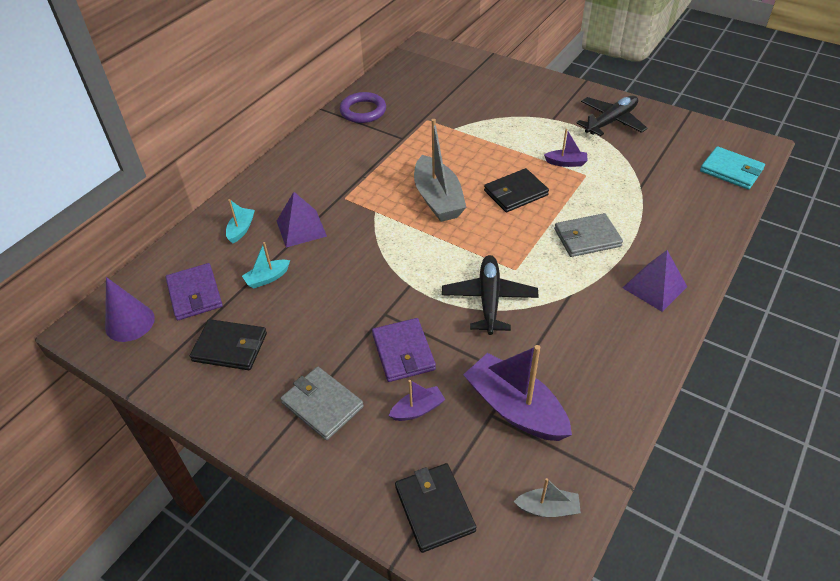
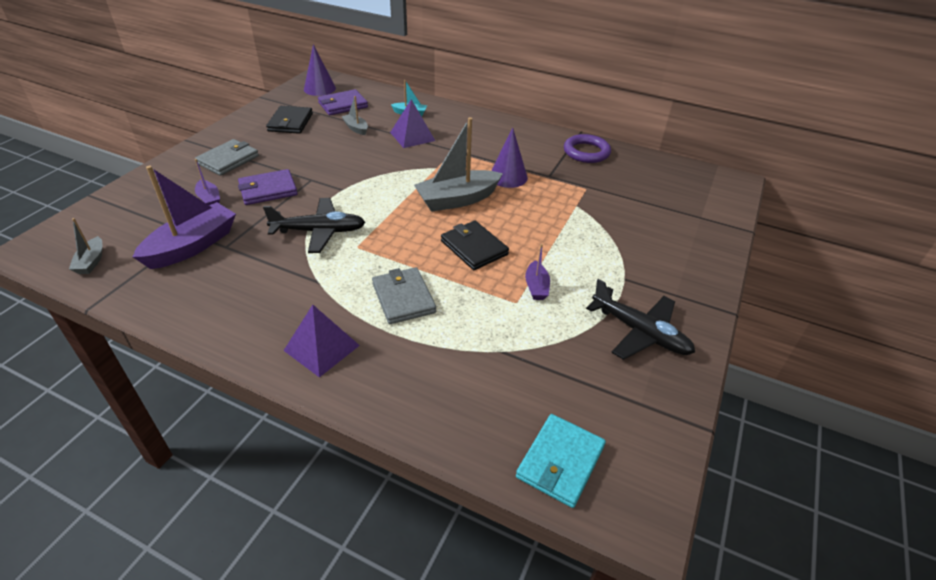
camera: 80 degrees right, 5 degrees down
turquoise boat [242,242,290,289] -> grey boat [341,96,368,135]
black wallet [395,463,477,553] -> none
none -> purple cone [491,127,528,188]

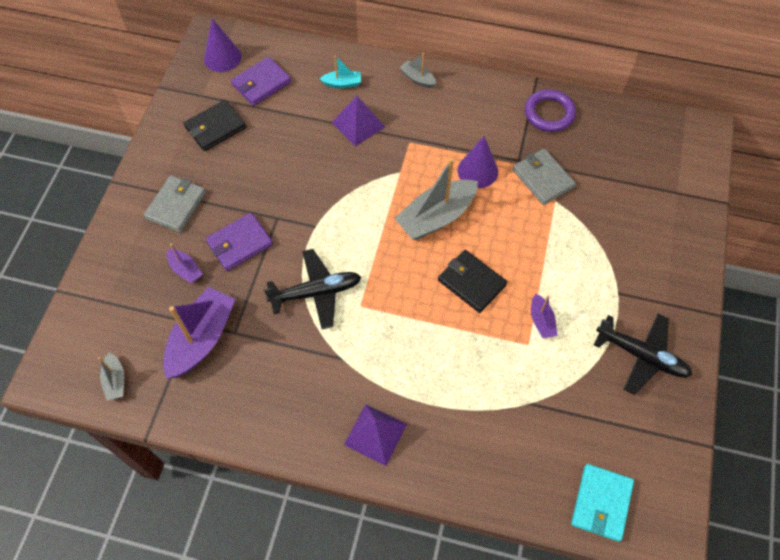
camera: 10 degrees left, 20 degrees up
black wallet [266,106,313,134] -> black wallet turned 60 degrees clockwise [184,100,246,151]
grey boat [341,96,368,135] -> grey boat moved to [400,53,436,88]
grey wallet [372,267,436,324] -> grey wallet moved to [513,149,576,205]

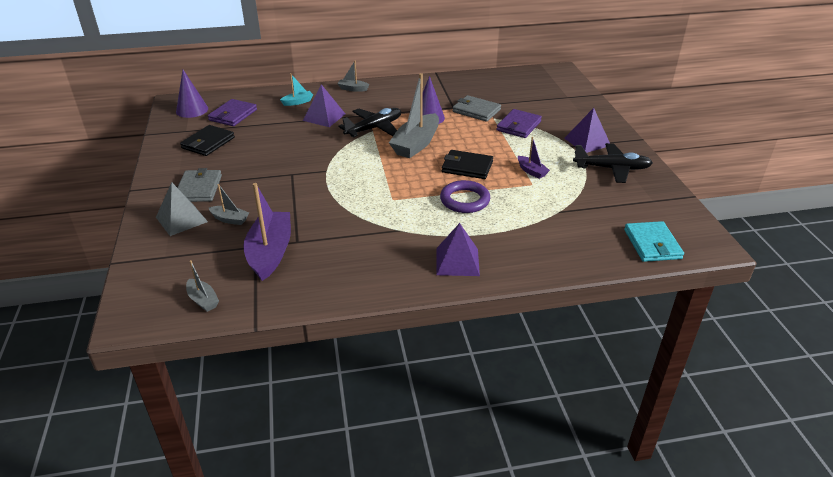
camera: 25 degrees left, 25 degrees down
purple boat [167,244,203,284] -> grey boat [209,184,249,225]
purple wallet [205,213,273,271] -> purple wallet moved to [496,109,542,138]
black plane [264,249,361,329] -> black plane moved to [339,108,401,137]
purple ring [525,89,576,132] -> purple ring moved to [440,180,490,213]
none -> grey pyramid [156,182,208,236]
none -> purple pyramid [564,108,610,153]

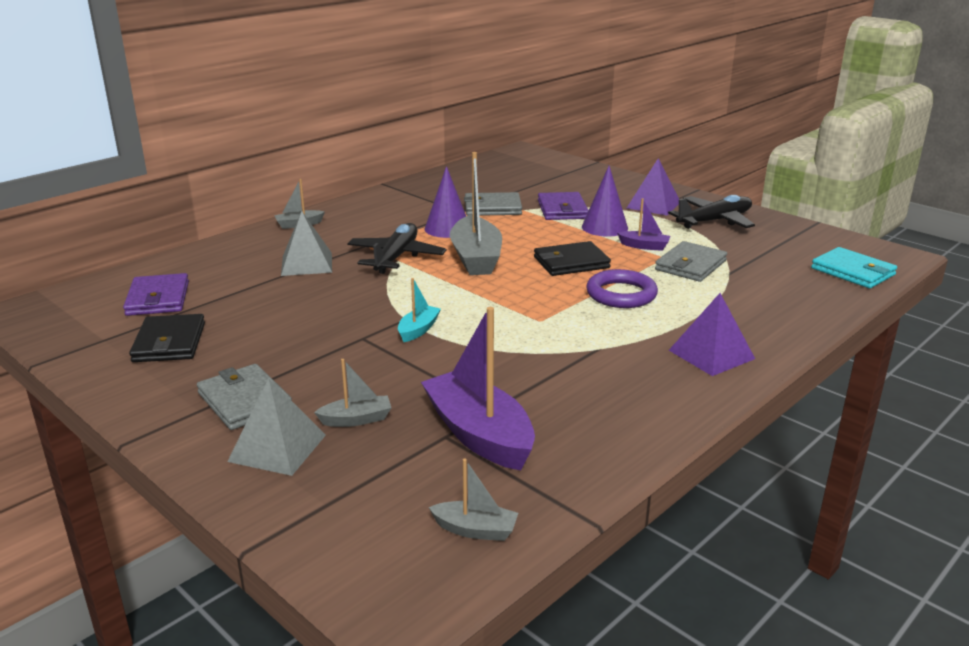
camera: 35 degrees left, 10 degrees down
purple cone [176,70,208,118] -> purple cone moved to [582,166,628,237]
turquoise boat [280,73,313,106] -> turquoise boat moved to [398,278,441,342]
purple pyramid [303,84,345,127] -> grey pyramid [281,211,332,276]
none -> grey wallet [655,241,727,282]

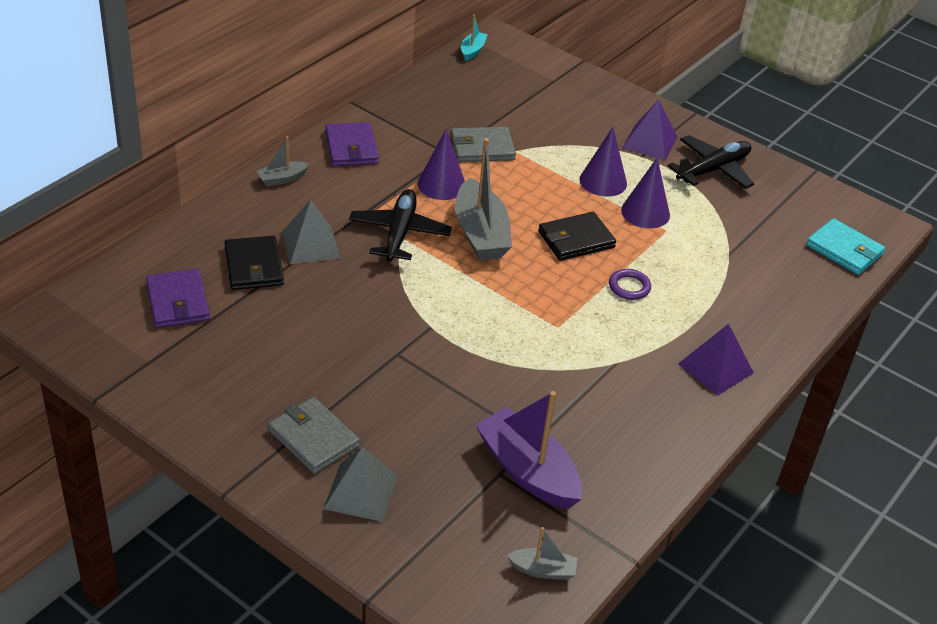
camera: 10 degrees left, 15 degrees up
black wallet [129,314,205,362] -> black wallet moved to [224,236,284,290]
grey boat [314,359,391,427] -> none
turquoise boat [398,278,441,342] -> turquoise boat moved to [461,15,488,61]
purple wallet [538,192,589,220] -> purple wallet moved to [325,122,379,166]
purple ring [586,269,658,308] -> purple ring [609,269,651,300], size x0.63
purple boat [617,198,670,251] -> purple cone [621,158,670,228]
grey wallet [655,241,727,282] -> none

